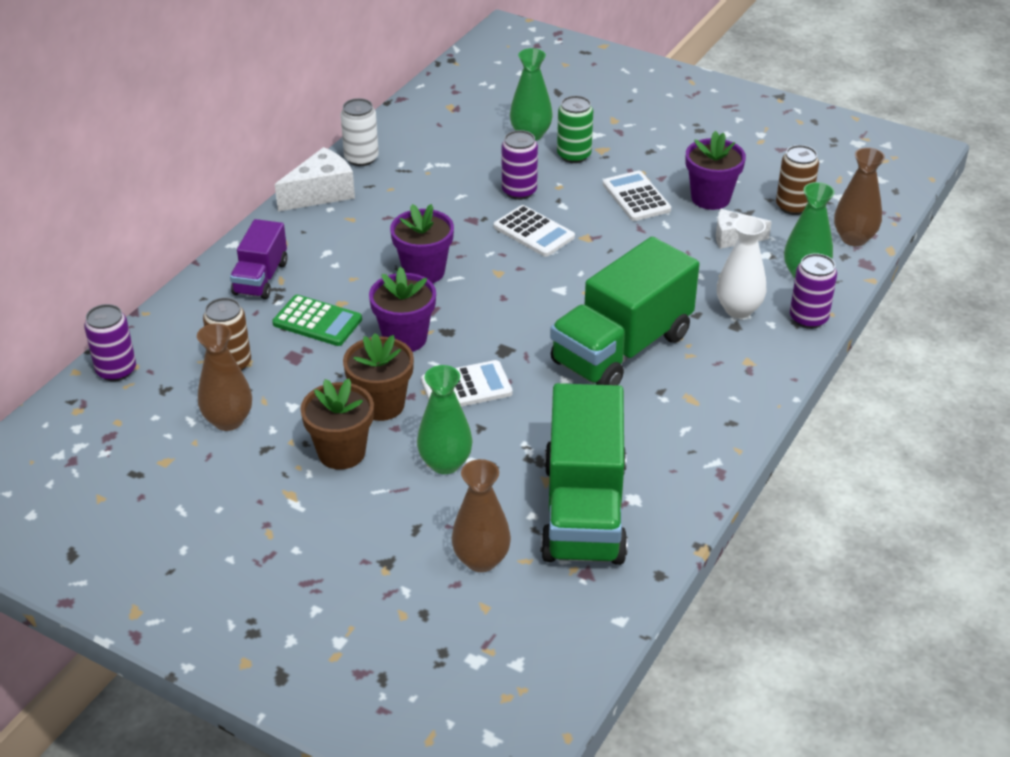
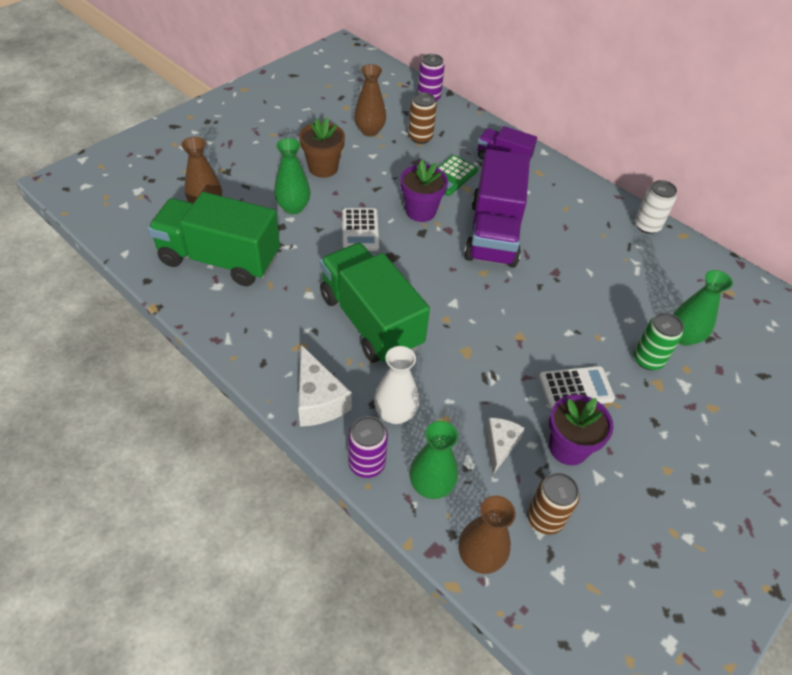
camera: 100 degrees right, 10 degrees up
white cheese [275,147,355,212] -> white cheese moved to [298,345,351,427]
brown flower pot [343,333,414,421] -> none
purple flower pot [390,204,454,283] -> purple truck [464,149,530,268]
white calculator [494,205,575,257] -> none
purple can [502,130,538,200] -> none

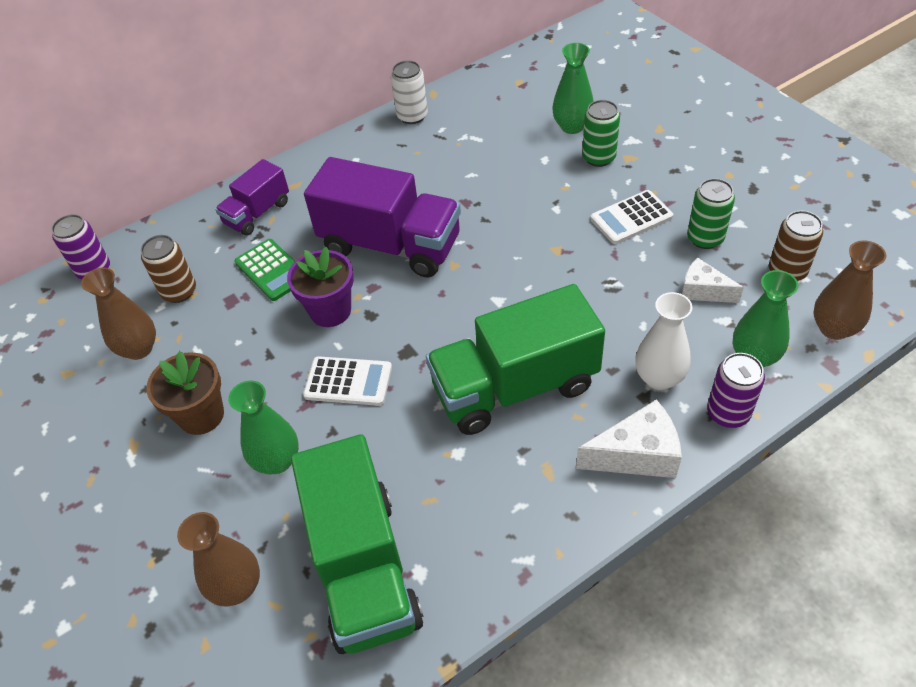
camera: 70 degrees left, 0 degrees up
green truck [148,192,280,286] -> green truck turned 45 degrees counterclockwise [291,434,424,654]
white calculator [539,366,615,409] -> white calculator turned 120 degrees counterclockwise [591,190,673,244]
purple flower pot [549,394,613,465] -> green can [687,178,735,249]

